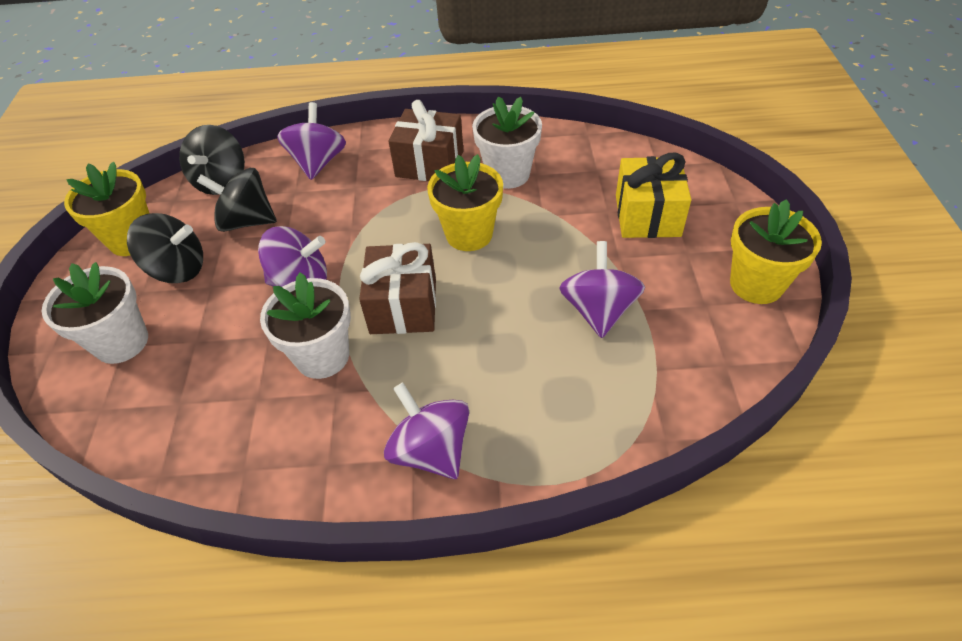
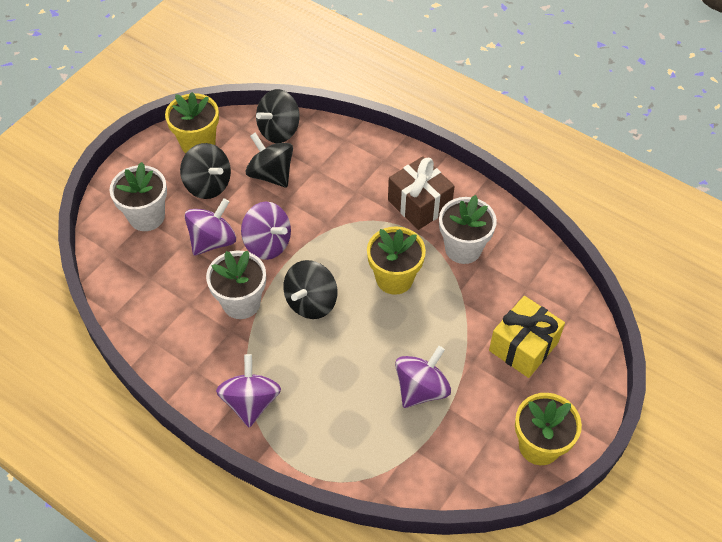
camera: 35 degrees right, 5 degrees up
purple spinning top [277,102,346,180] -> purple spinning top moved to [184,198,236,256]
brown gift [359,242,436,334] -> black spinning top [283,260,338,319]

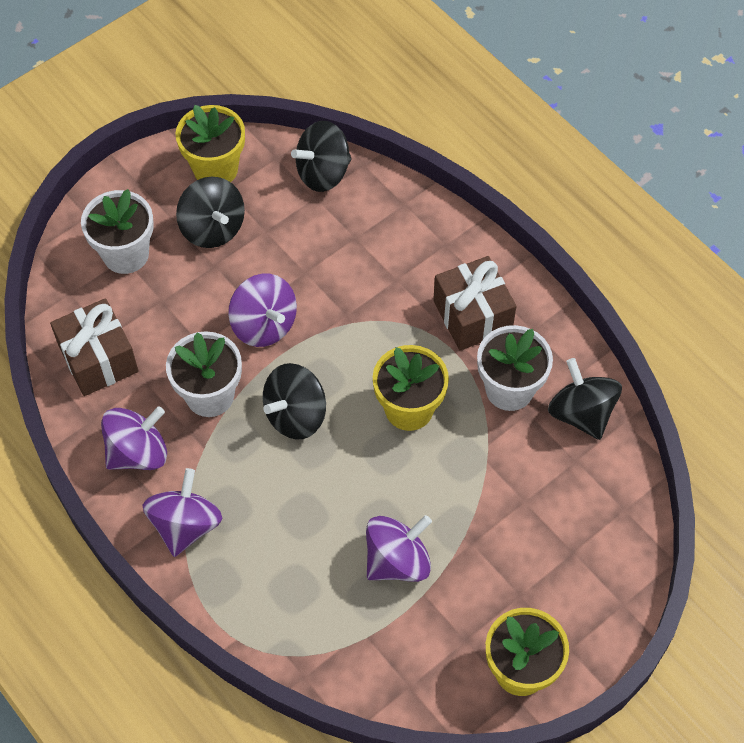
camera: 15 degrees right, 5 degrees up
purple spinning top [184,198,236,256] -> purple spinning top moved to [101,406,167,470]
black spinning top [246,132,293,188] -> black spinning top moved to [548,358,622,440]
yellow gift [489,296,565,378] -> none
none -> brown gift [50,298,138,396]

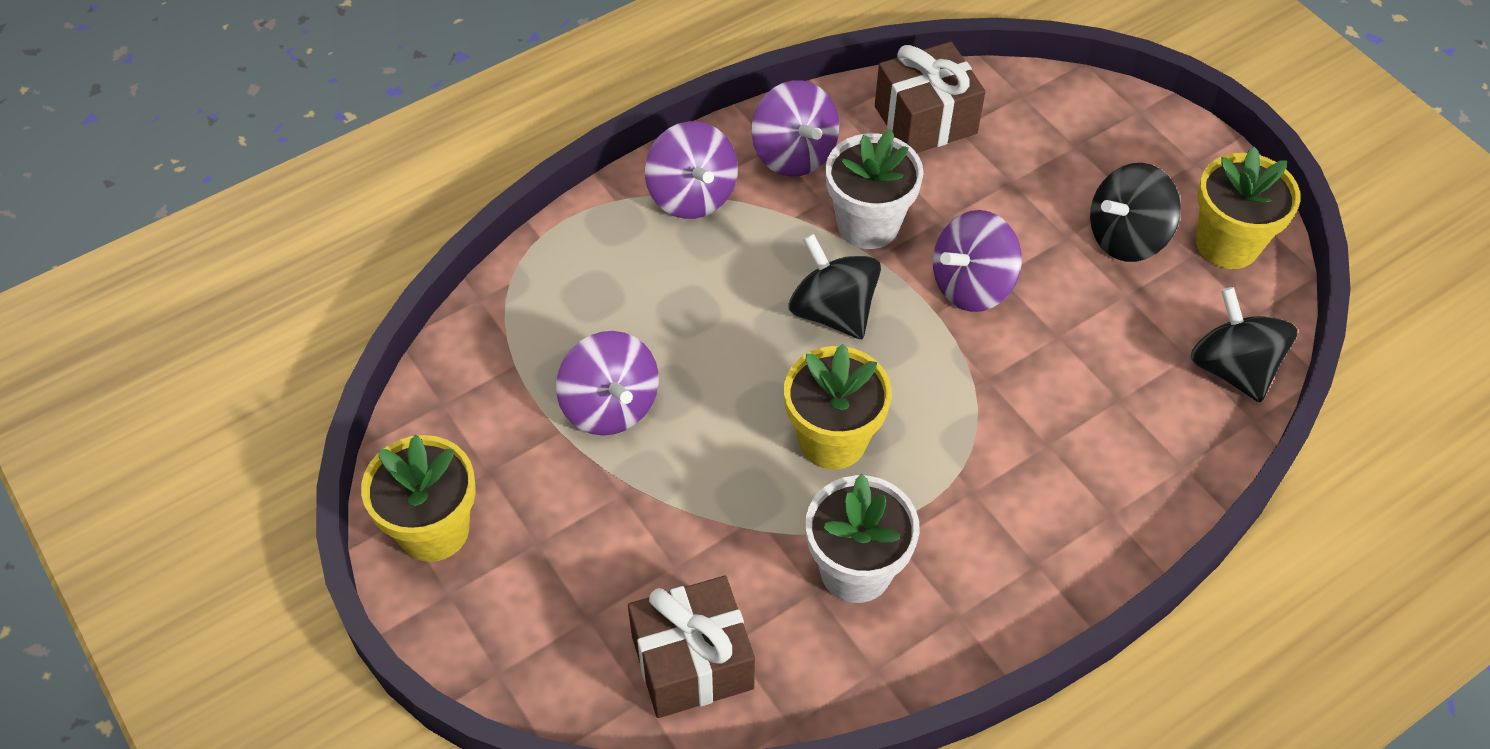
camera: 95 degrees right, 5 degrees down
white flower pot [81,189,154,274] -> none
purple spinning top [143,468,223,557] -> purple spinning top turned 45 degrees clockwise [645,121,738,219]
brown gift [433,256,516,351] -> brown gift moved to [628,576,755,718]
black spinning top [548,358,622,440] -> none

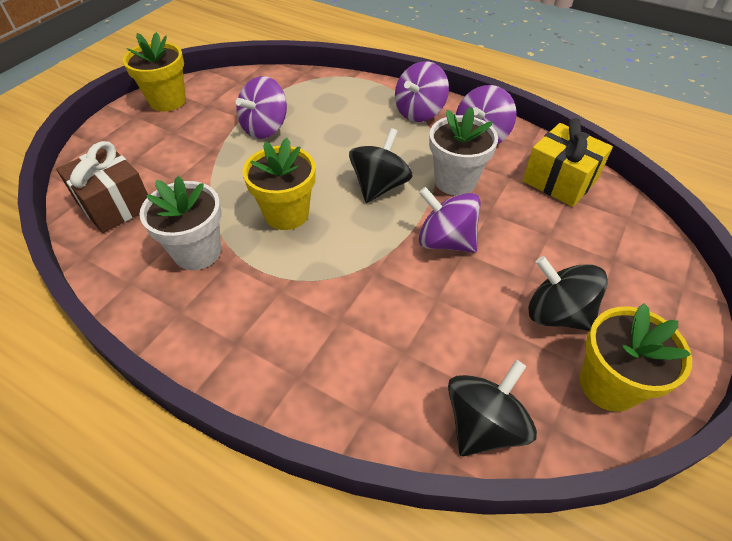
camera: 65 degrees right, 5 degrees down
brown gift [875,42,985,153] -> yellow gift [523,118,613,207]

